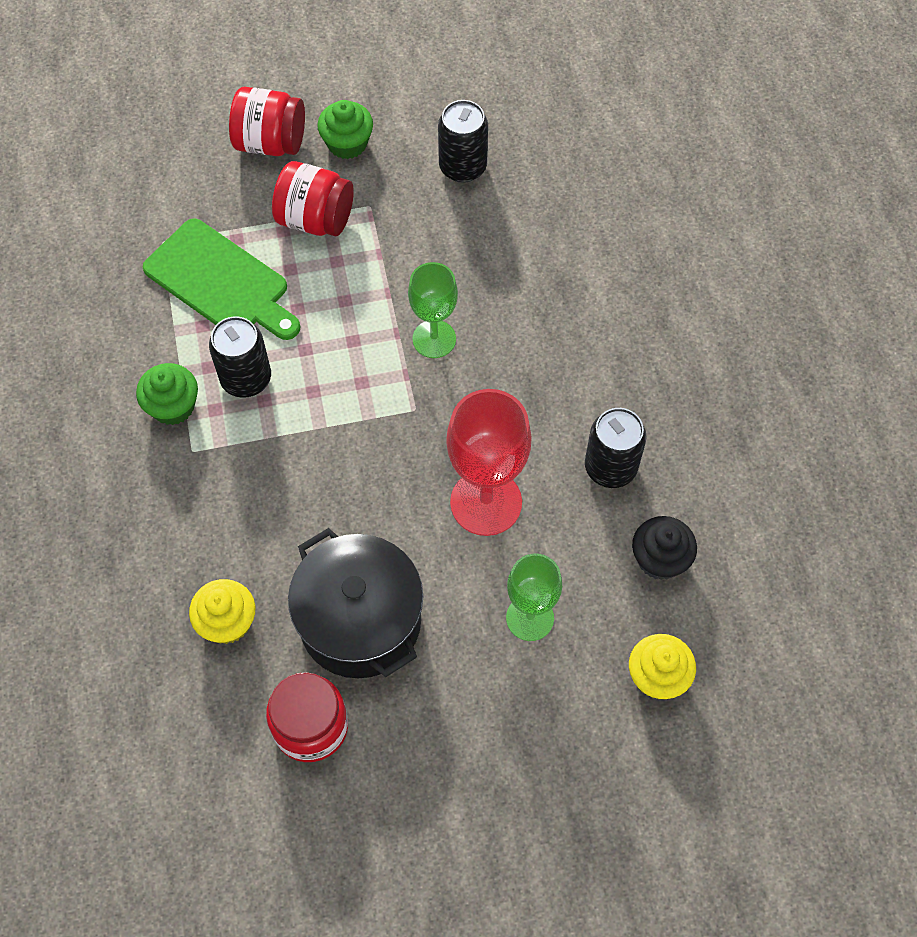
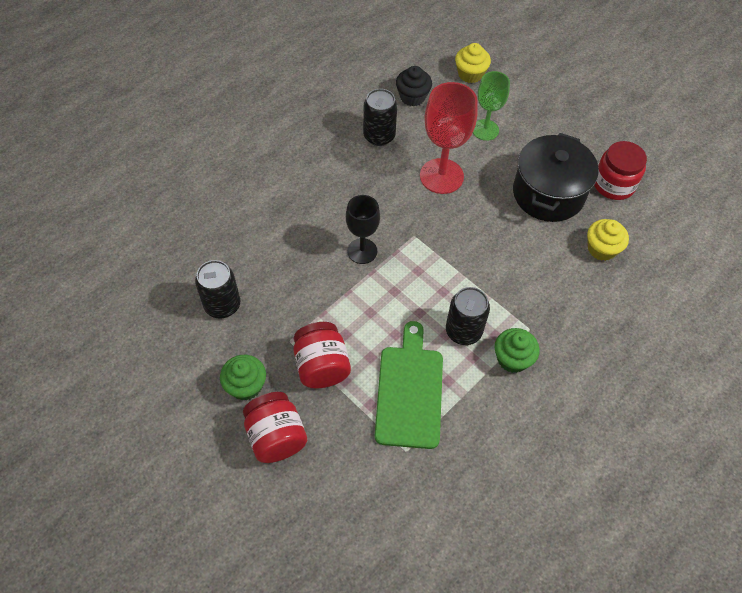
camera: 125 degrees left, 5 degrees down
green goblet [408,262,458,358] -> black goblet [346,195,380,264]

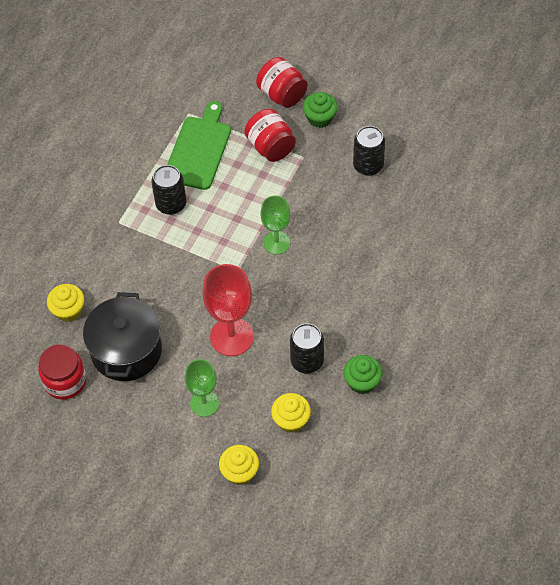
camera: 165 degrees right, 0 degrees up
black goblet [346,195,380,264] -> green goblet [260,195,290,255]
green cutting board [375,321,443,449] -> green cutting board turned 150 degrees counterclockwise [167,101,231,190]
black cupcake [396,66,432,106] -> yellow cupcake [271,393,311,433]
green cupcake [495,328,540,373] -> green cupcake moved to [343,355,382,394]

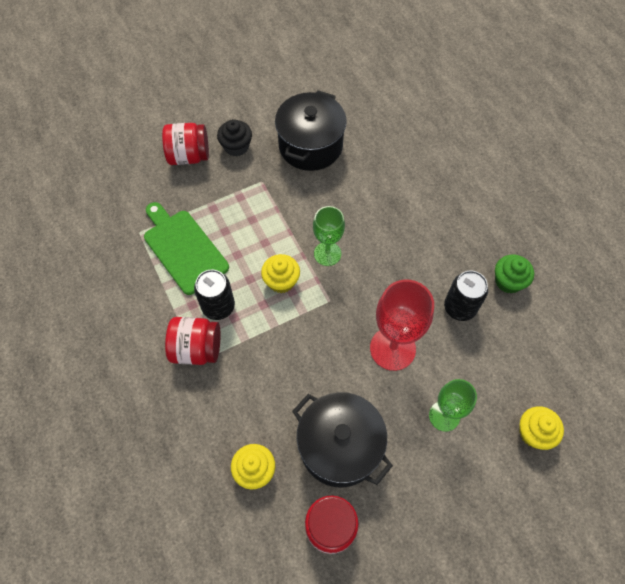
camera: 55 degrees left, 5 degrees up
red jar [244,109,296,162] -> red jar moved to [165,317,221,365]
yellow cupcake [271,393,311,433] -> yellow cupcake moved to [261,254,300,293]
green cupcake [303,92,338,128] -> black cupcake [217,119,252,157]
black can [353,126,385,176] -> black pot [275,90,347,171]

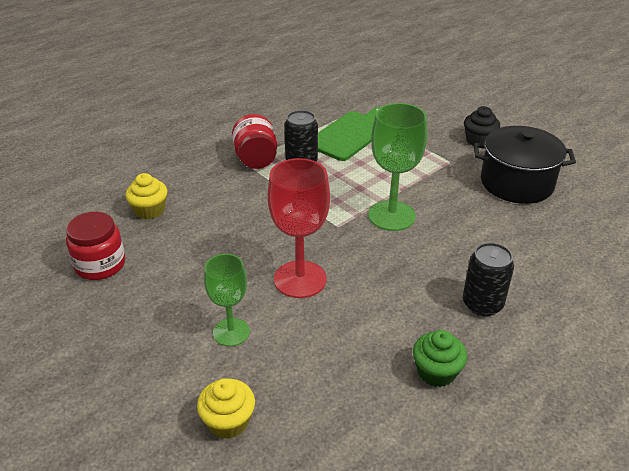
camera: 75 degrees right, 25 degrees down
red jar [162,123,209,165] -> none
yellow cupcake [261,254,300,293] -> none
black pot [292,392,393,488] -> none
green goblet [313,206,345,266] -> green goblet [368,103,428,231], size x1.55
black can [444,271,488,321] -> black can moved to [463,243,514,316]

